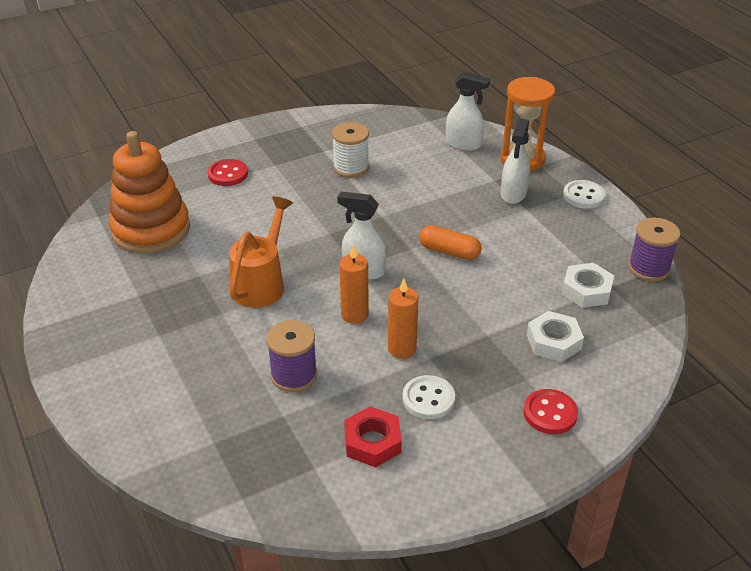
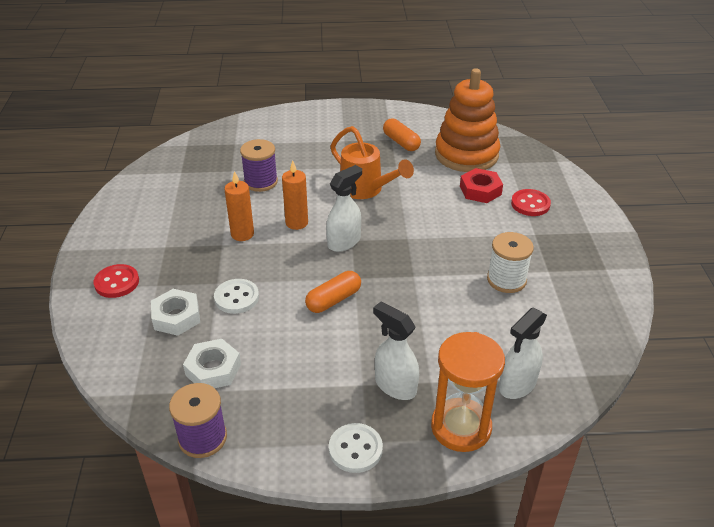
camera: 115 degrees right, 0 degrees up
red nut [344,406,402,468] -> red nut moved to [460,168,503,203]
white button [402,375,455,419] -> white button moved to [214,279,259,314]
none -> orange capsule [383,119,421,151]

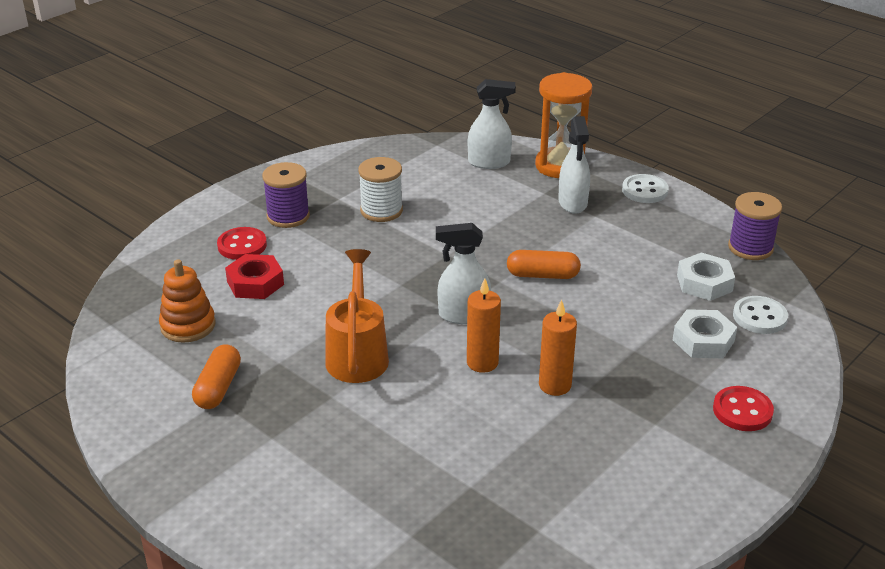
camera: 135 degrees left, 5 degrees down
white button [214,279,259,314] -> white button moved to [733,296,788,334]
purple spool [240,139,278,192] -> purple spool moved to [262,162,310,228]
orange stacking toy [435,68,500,172] -> orange stacking toy [159,259,216,343], size x0.57

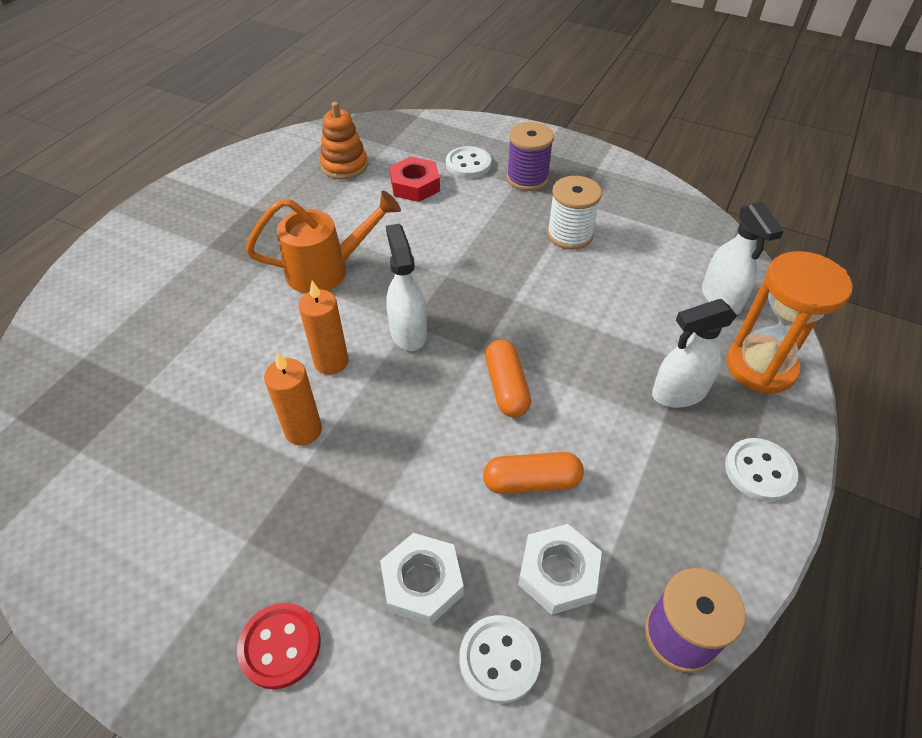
camera: 75 degrees right, 15 degrees up
orange capsule [192,344,241,409] -> orange capsule moved to [483,452,584,494]
red button [217,227,267,260] -> white button [446,146,491,178]

